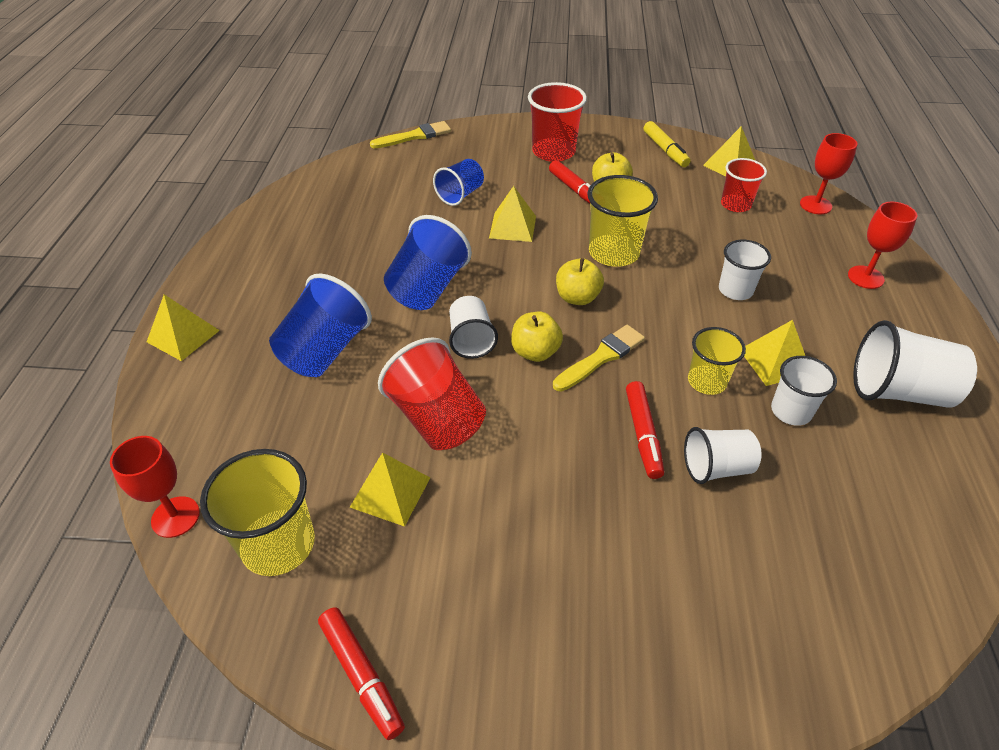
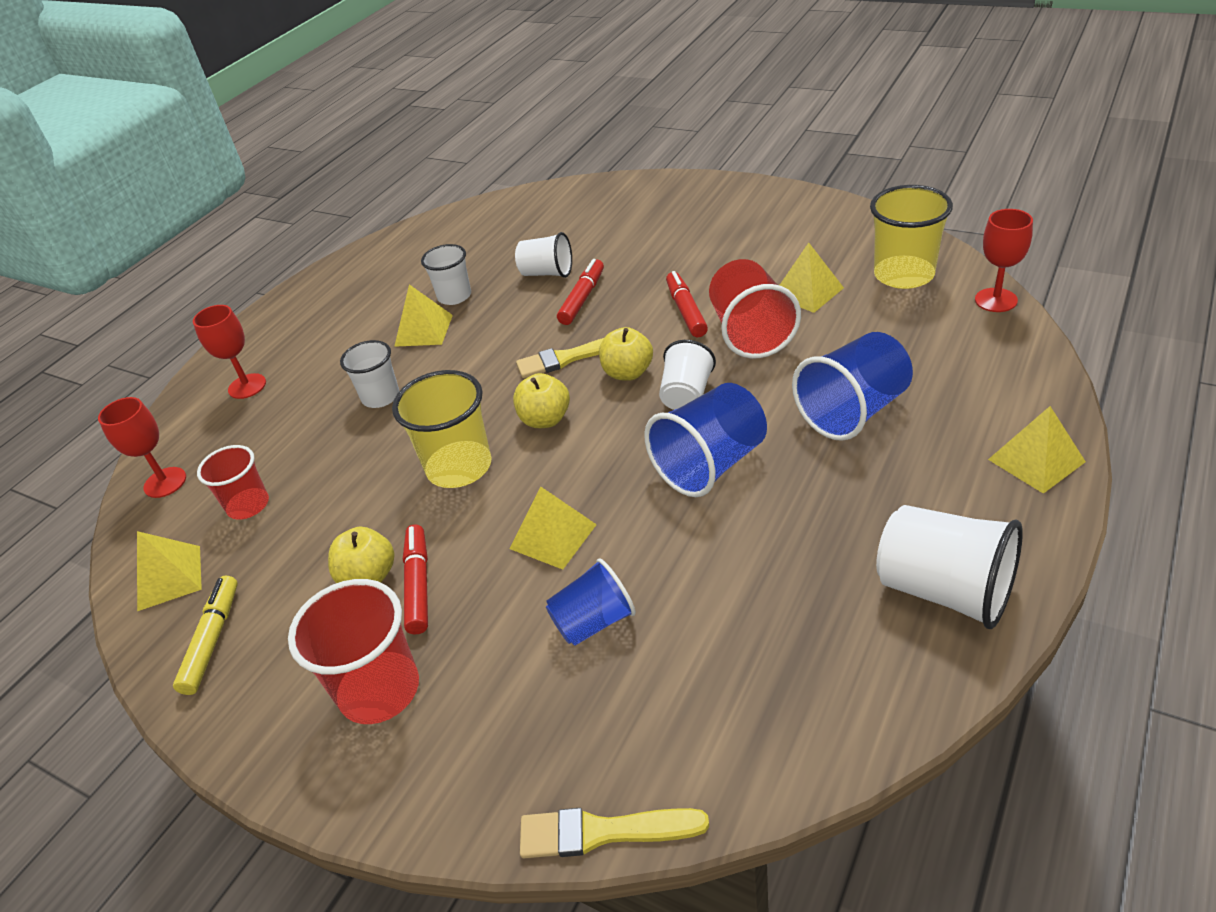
camera: 150 degrees left, 5 degrees down
red marker [318,607,405,740] -> red marker moved to [666,271,708,337]
yellow cup [688,327,746,395] -> none
white cup [853,320,977,408] -> white cup moved to [876,505,1023,629]

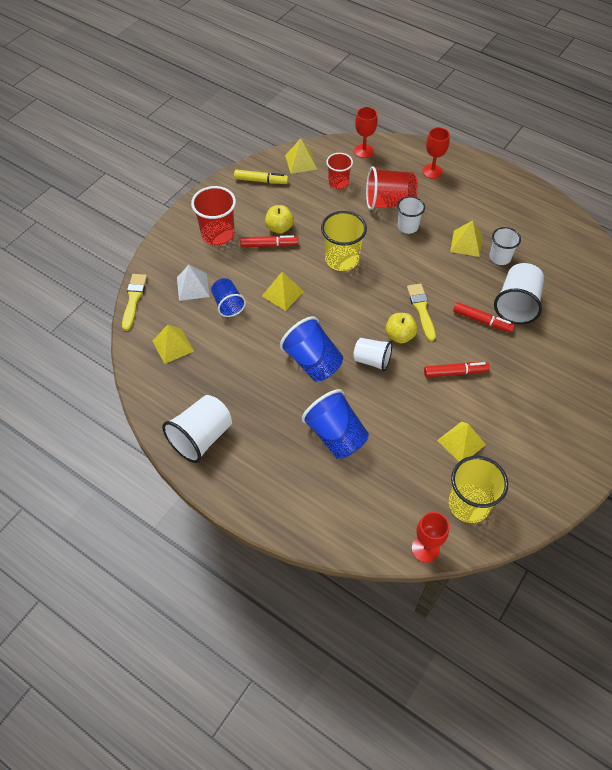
camera: 90 degrees right, 15 degrees up
yellow apple [513,373,570,428] -> none
white cup [515,232,572,278] -> white cup [494,263,544,325], size x1.56
red cup [709,259,801,359] -> red cup moved to [366,166,418,210]
yellow pyramid [988,406,1086,494] -> yellow pyramid moved to [152,325,194,364]
none -> white pyramid [177,265,210,301]

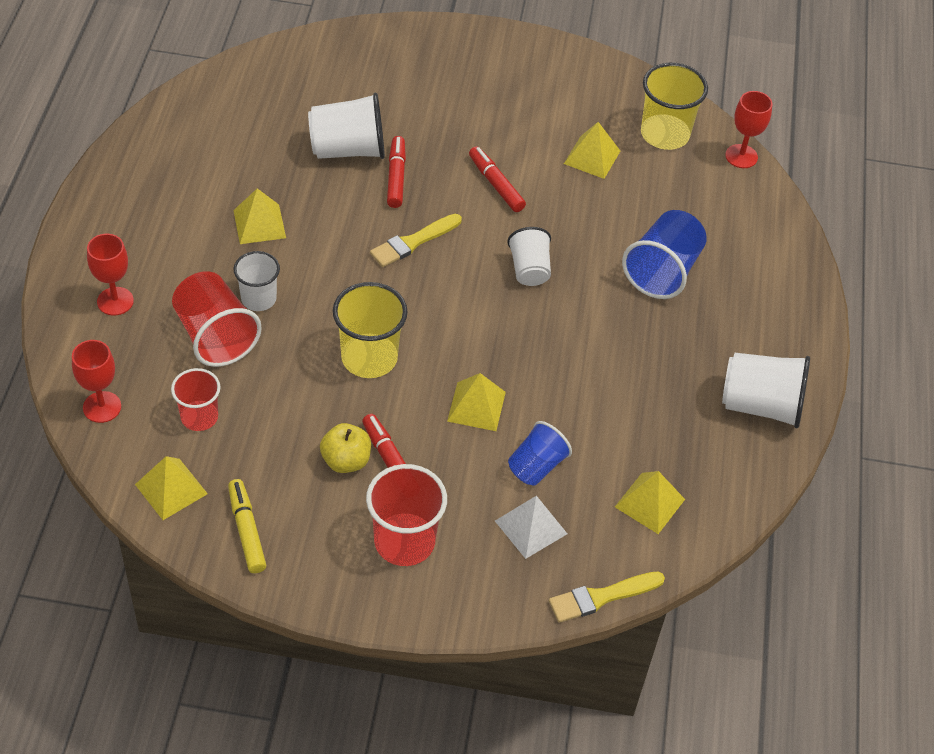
camera: 120 degrees left, 5 degrees down
blue cup [280,316,343,381] -> none
yellow apple [385,313,418,344] -> none
white cup [489,227,521,265] -> none

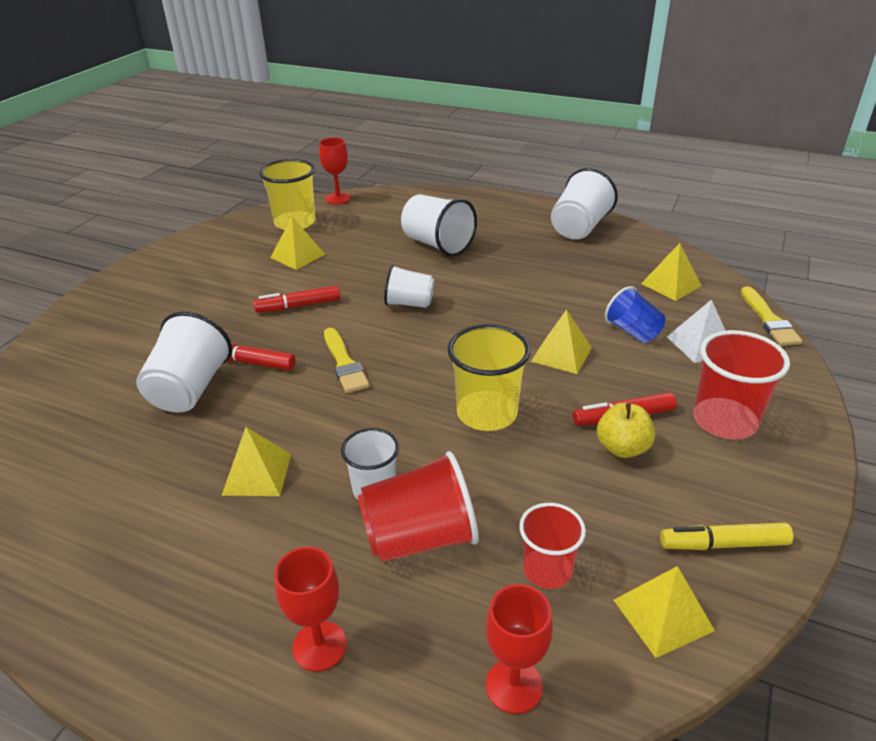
camera: 70 degrees left, 15 degrees down
blue cup [622,210,707,299] -> white cup [401,194,477,257]

